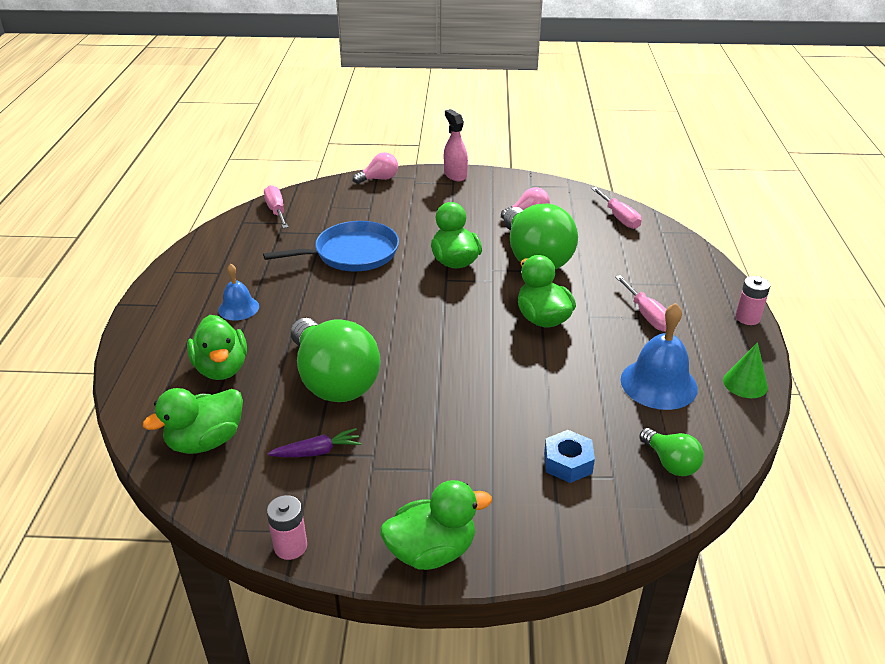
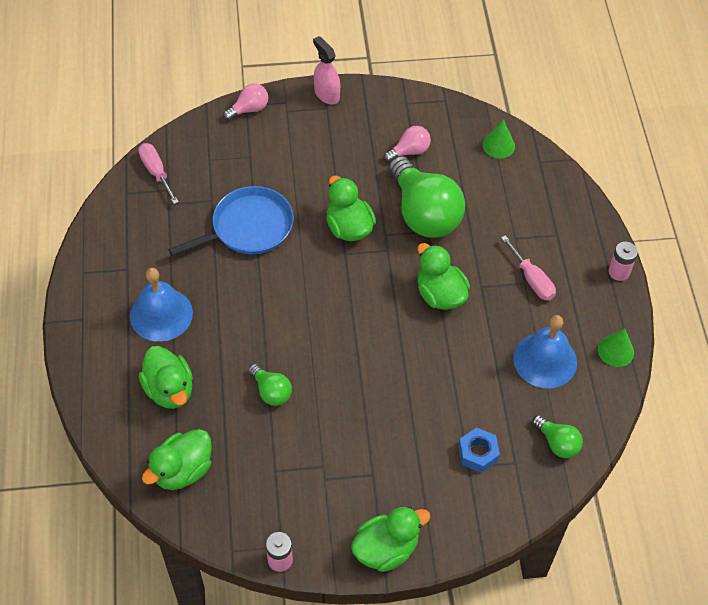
camera: 10 degrees left, 20 degrees up
blue bell [218,264,259,321] -> blue bell [130,268,193,342], size x1.67
purple carrot [268,428,361,457] -> none
green light bulb [291,318,381,402] -> green light bulb [248,364,292,406], size x0.47
pink screwdriver [592,187,642,229] -> green cone [482,119,515,159]

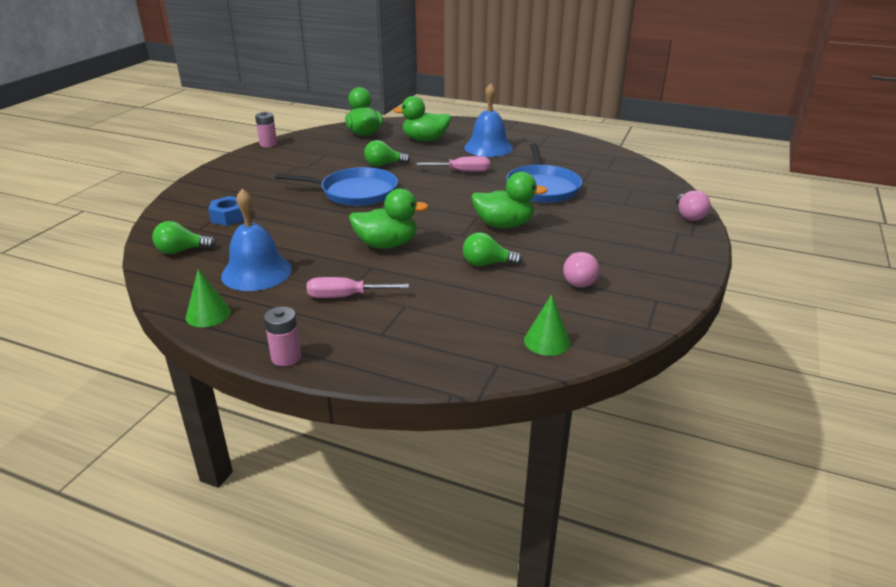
camera: 120 degrees right, 25 degrees down
pink screwdriver [139,143,179,204] -> pink screwdriver moved to [417,156,490,172]
pink spray bottle [313,36,340,105] -> none
green duck [351,506,430,572] -> none
green light bulb [388,156,465,238] -> green light bulb [463,232,522,266], size x0.47
none -> blue pan [275,167,398,206]

